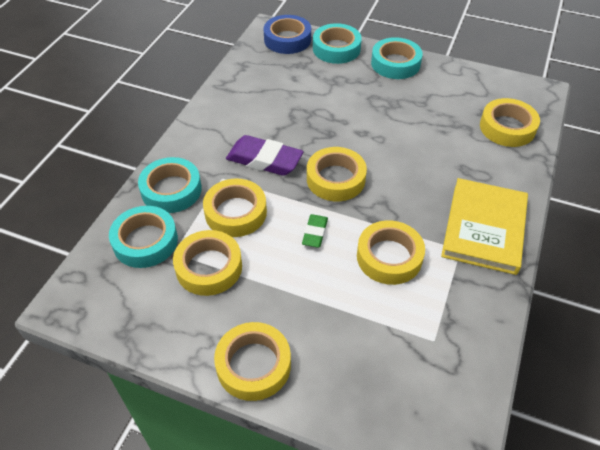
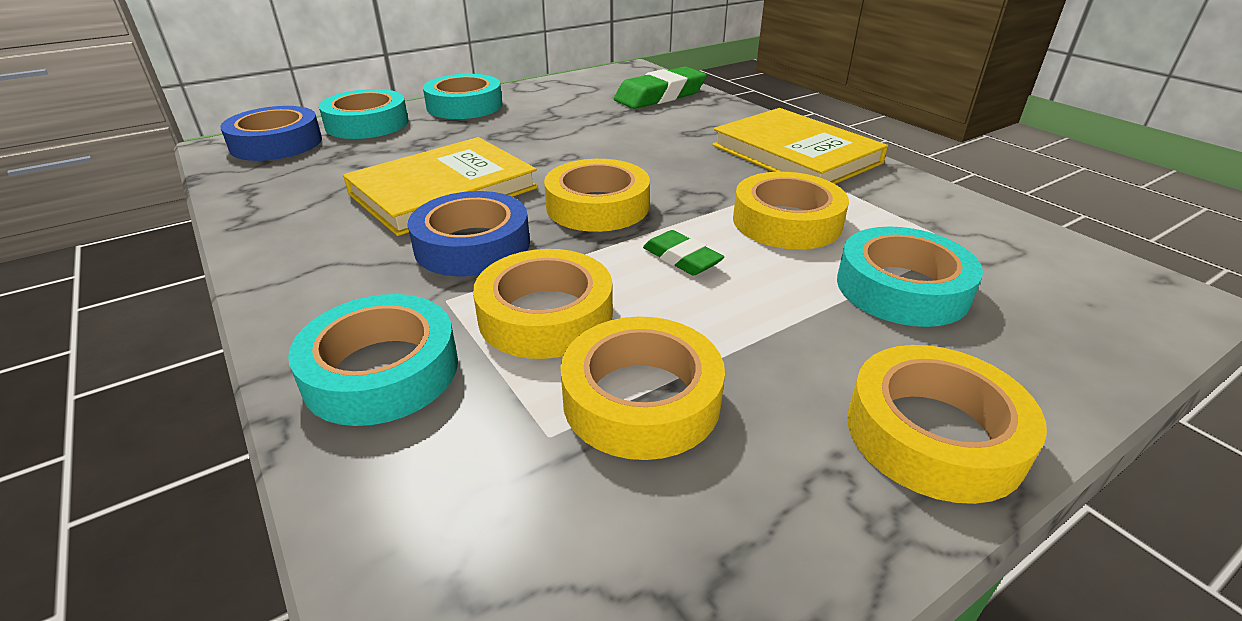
camera: 55 degrees left, 15 degrees down
turquoise tape [109,206,178,268] -> turquoise tape moved to [837,226,983,327]
purple eraser [226,135,304,176] -> blue tape [408,191,530,276]
yellow tape [480,98,540,147] -> green eraser [614,66,707,109]
none -> yellow book [343,137,538,236]

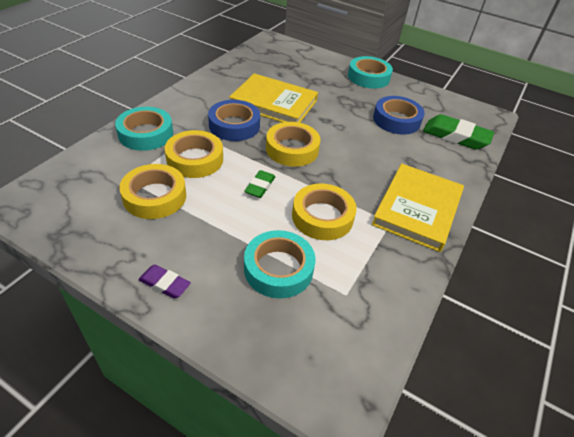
camera: 60 degrees right, 10 degrees up
blue tape [220,106,322,161] -> blue tape moved to [373,96,425,135]
turquoise tape [319,89,408,139] -> none
yellow tape [847,345,1047,504] -> purple eraser [138,265,191,299]

